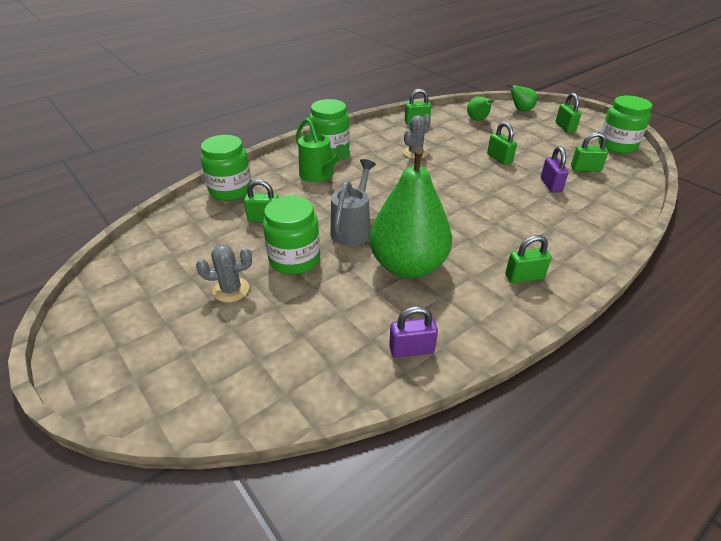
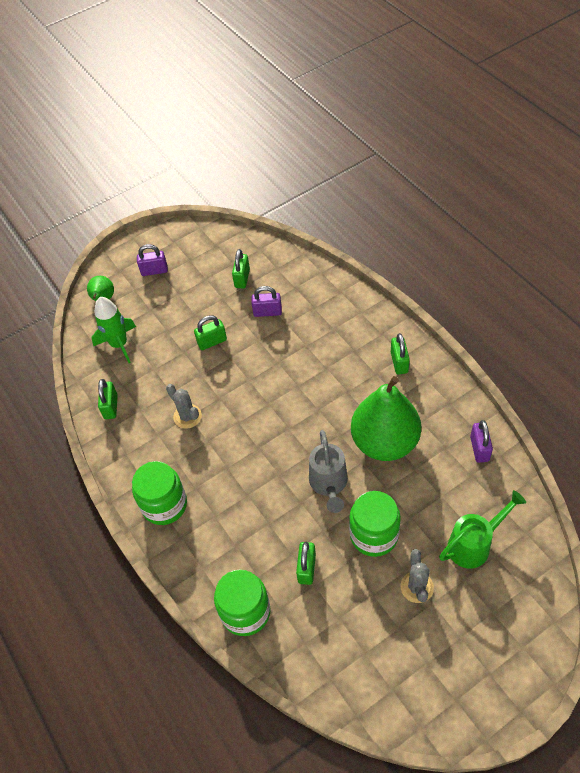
camera: 80 degrees left, 15 degrees up
green watering can [296,118,350,182] -> green watering can moved to [439,490,526,569]
grey watering can [330,159,376,246] -> grey watering can turned 120 degrees counterclockwise [309,430,348,513]
green pear [467,96,494,121] -> green rocket [92,297,136,363]
green padlock [555,93,581,132] -> purple padlock [137,244,168,276]
green jar [598,95,652,153] -> none

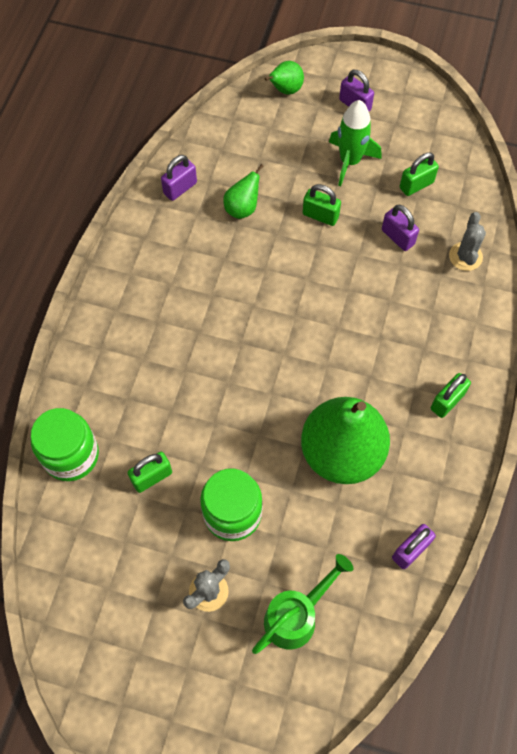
camera: 45 degrees right, 10 degrees up
green rocket [92,297,136,363] -> green rocket moved to [329,100,381,186]
green padlock [98,379,118,419] -> purple padlock [161,155,197,201]
green jar [132,461,187,525] -> none
grey cactus [166,384,202,429] -> grey cactus moved to [449,212,486,271]
grey watering can [309,430,348,513] -> none
green watering can [439,490,526,569] -> green watering can turned 60 degrees counterclockwise [252,554,354,654]
none -> green pear [224,164,263,219]

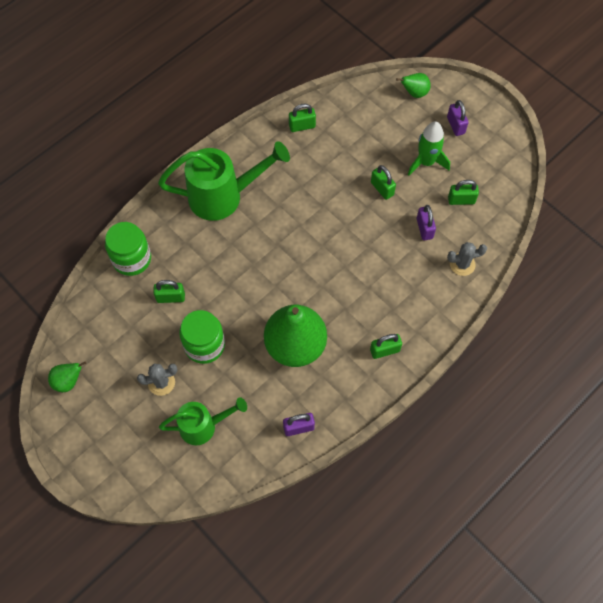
camera: 30 degrees right, 0 degrees up
purple padlock [161,155,197,201] -> green padlock [289,104,316,132]
green pear [224,164,263,219] -> green pear moved to [48,361,86,392]
grey cactus [449,212,486,271] -> grey cactus turned 45 degrees clockwise [447,242,487,276]
none -> green watering can [158,141,290,221]

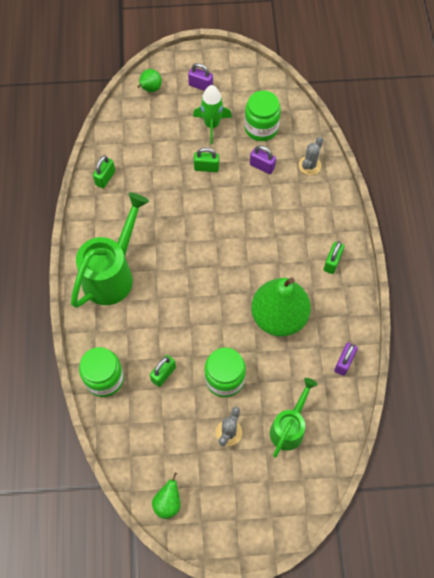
camera: 50 degrees left, 0 degrees up
green padlock [448,180,479,205] -> green jar [244,91,281,141]

